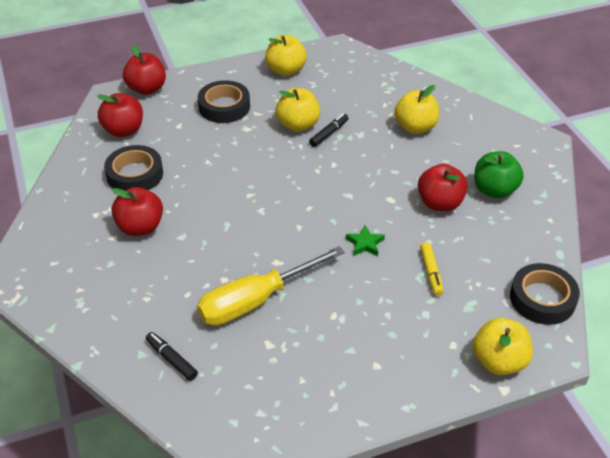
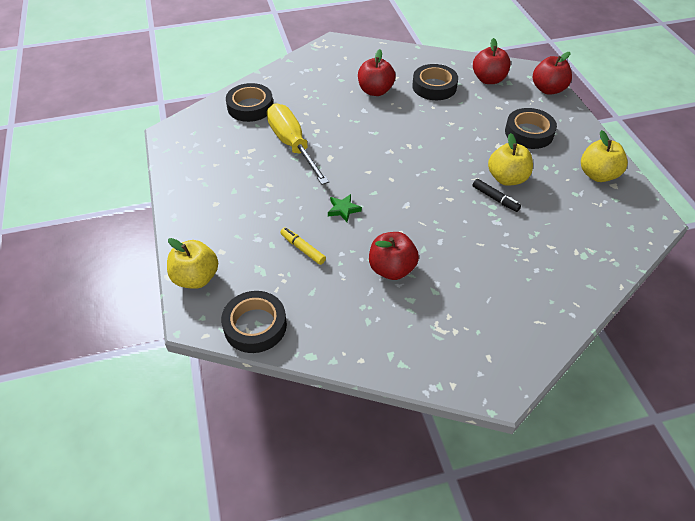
camera: 95 degrees right, 5 degrees up
black marker [146,332,198,381] -> black tape [226,83,273,122]
yellow apple [394,85,439,134] -> none
yellow marker [420,242,444,296] -> yellow marker turned 45 degrees clockwise [280,227,326,265]
green apple [474,151,524,198] -> none

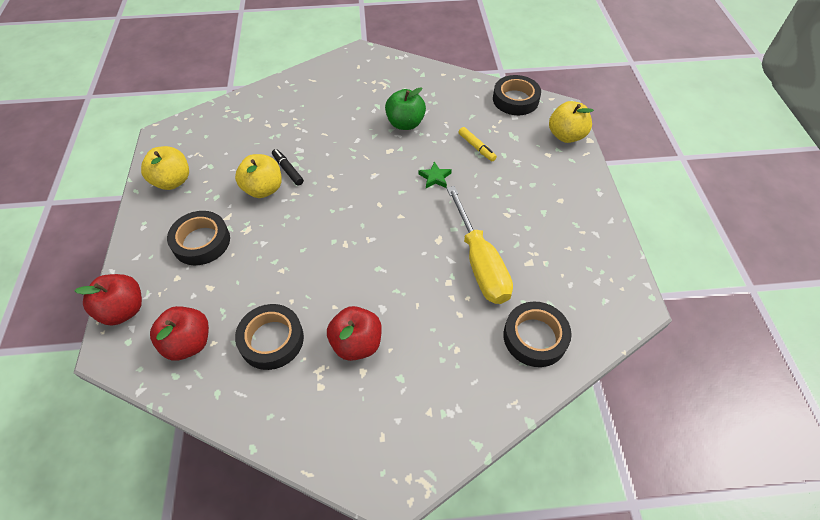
camera: 170 degrees left, 5 degrees up
red apple [369,232,419,280] -> green apple [385,87,426,130]

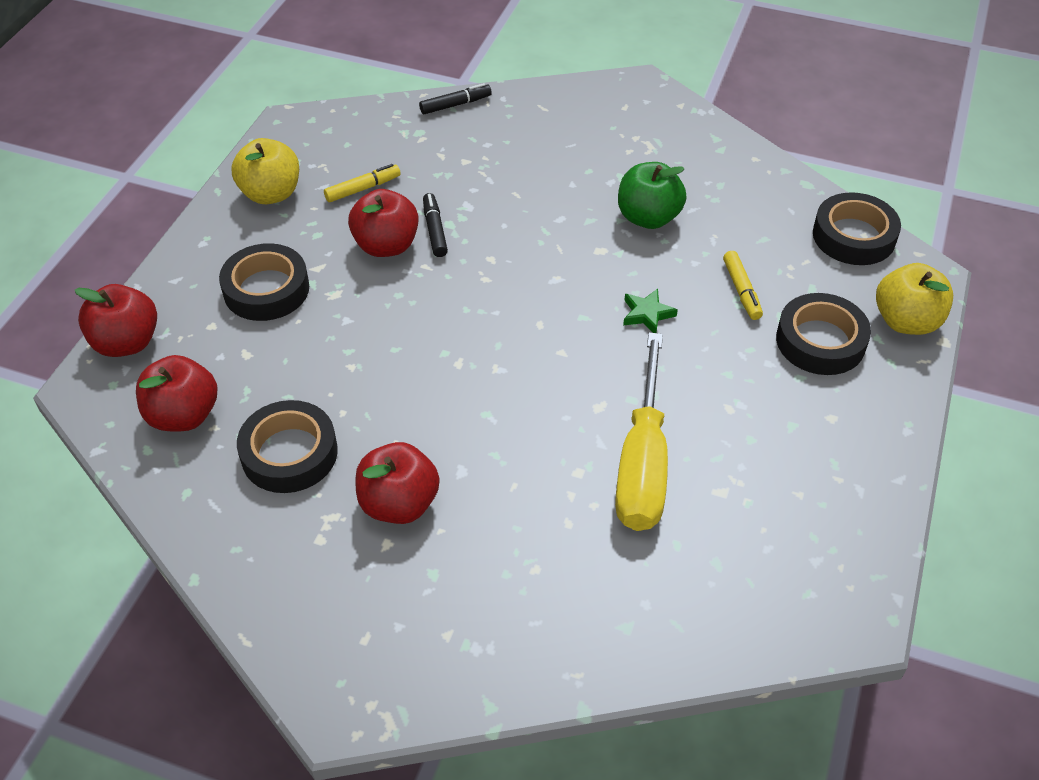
camera: 25 degrees right, 5 degrees down
yellow apple [235,154,282,198] -> red apple [348,189,418,257]
black tape [503,302,572,367] -> black tape moved to [776,293,871,375]
none -> yellow marker [324,164,401,202]
none -> black marker [419,83,492,114]

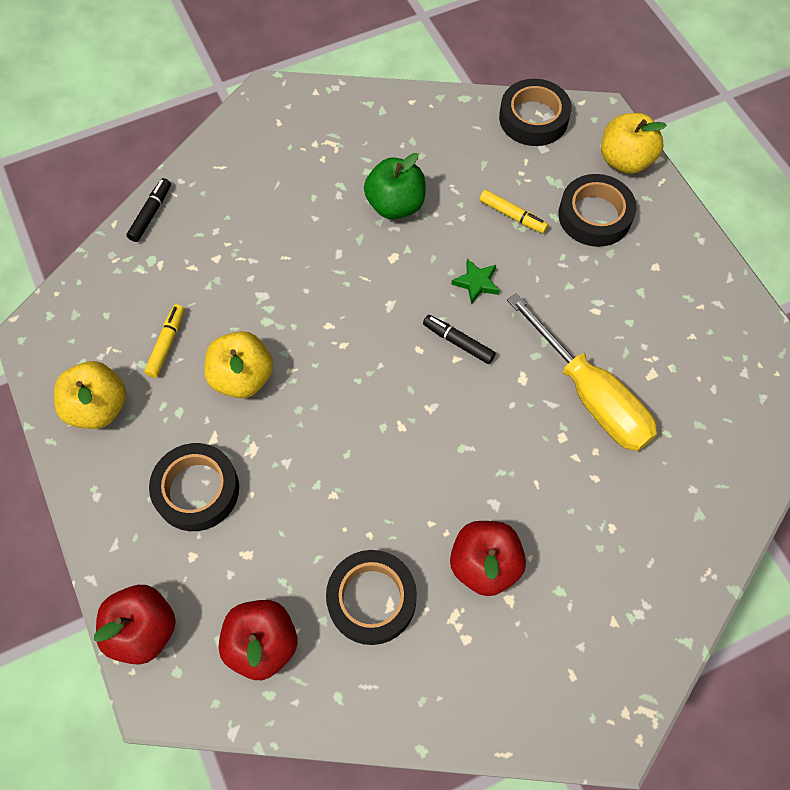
camera: 45 degrees left, 15 degrees up
red apple [348,189,418,257] -> yellow apple [204,331,273,398]
black marker [423,193,448,257] -> black marker moved to [423,315,496,364]

